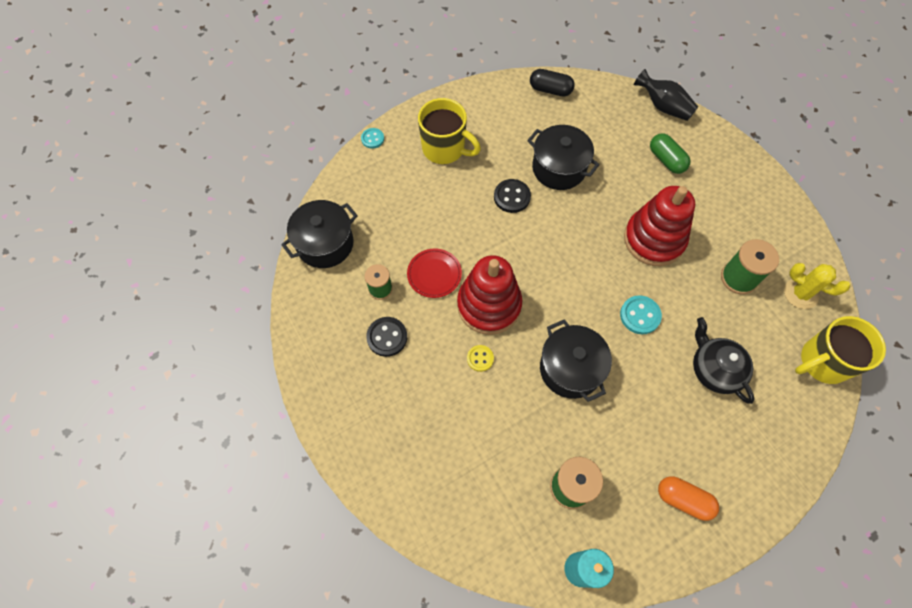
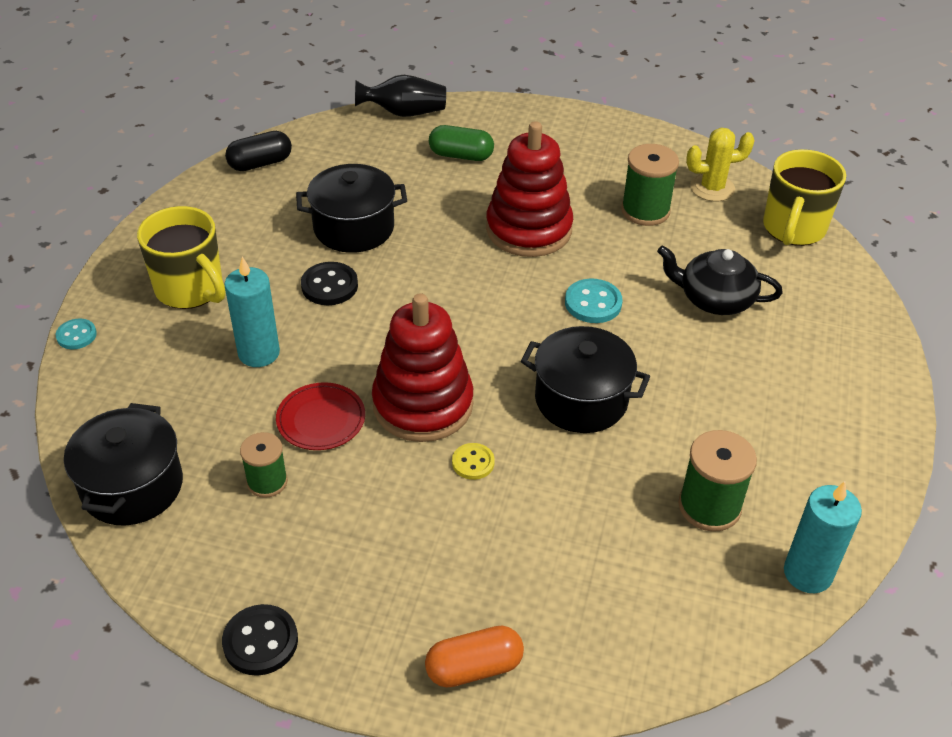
camera: 45 degrees left, 20 degrees down
black button [366,317,407,357] -> black button moved to [222,604,298,676]
yellow mug [418,98,481,164] -> yellow mug turned 60 degrees clockwise [137,206,225,309]
orange capsule [658,476,719,521] -> orange capsule moved to [425,626,524,688]
none -> turquoise candle [224,256,280,367]

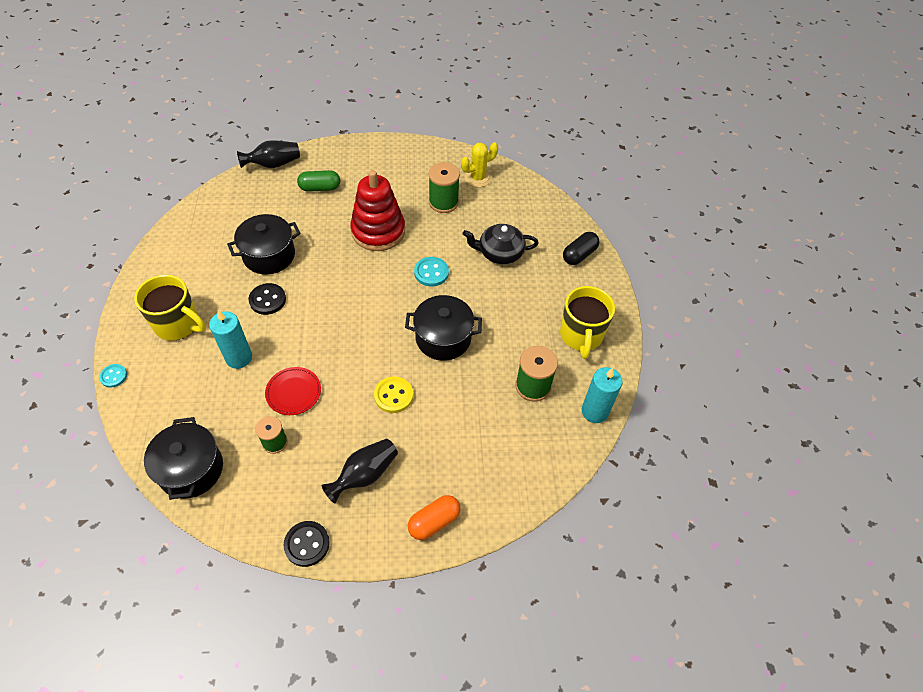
camera: 20 degrees left, 10 degrees up
black capsule [225,131,292,171] -> black capsule moved to [563,232,600,265]
red stacking toy [372,293,473,442] -> none
yellow button [452,443,495,480] -> yellow button [374,376,413,413], size x1.53
yellow mug [763,149,846,246] -> yellow mug moved to [560,286,615,359]
none -> black vase [322,439,398,503]

